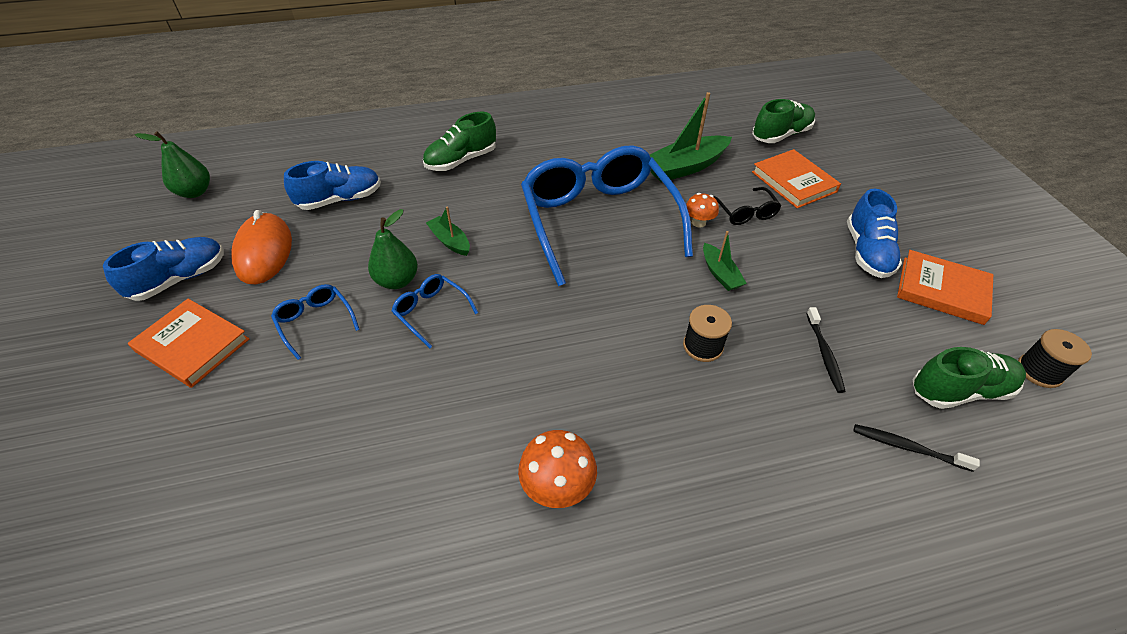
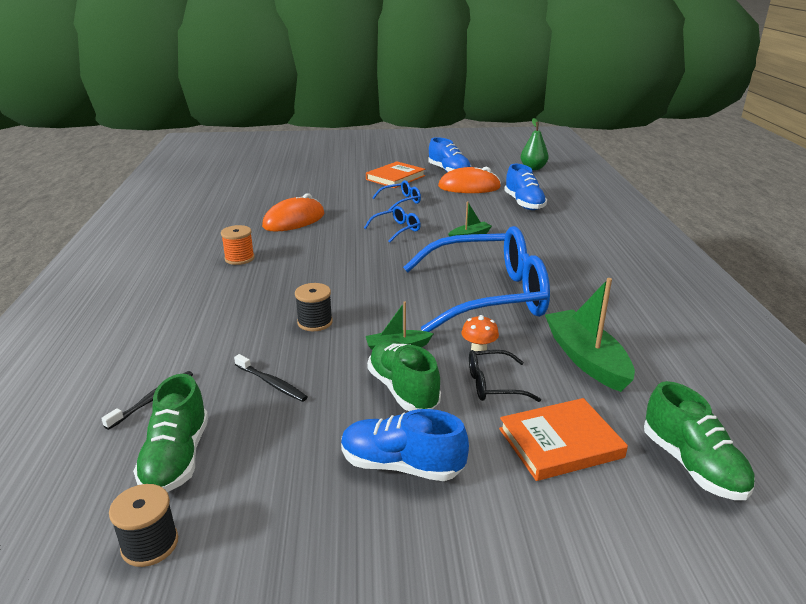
camera: 100 degrees right, 20 degrees down
green pear [368,209,418,289] -> none
green shoe [423,112,496,171] -> green shoe moved to [367,340,441,411]
orange mushroom [518,430,597,508] -> orange spool [221,225,255,265]
black toothbrush [806,307,846,393] -> black toothbrush turned 150 degrees counterclockwise [234,354,308,402]
orange book [897,250,993,325] -> none
none -> orange mouse [262,193,324,232]

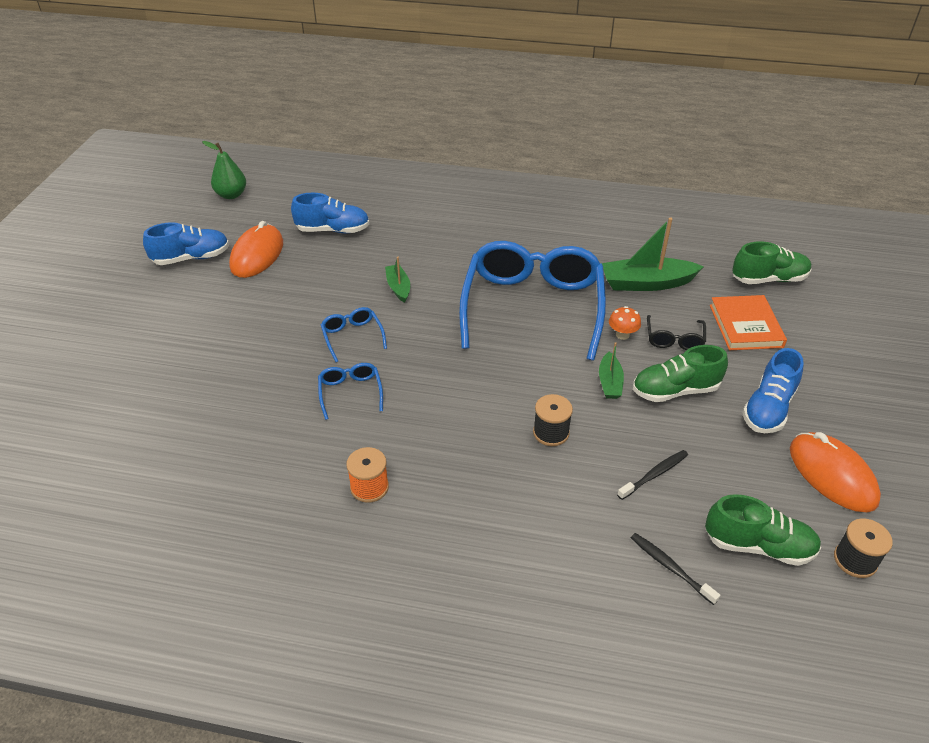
camera: 75 degrees left, 15 degrees up
orange mouse [262,193,324,232] -> orange mouse moved to [790,432,881,512]
orange book [366,161,425,188] -> none
blue glasses [372,180,421,210] -> blue glasses moved to [318,363,383,420]

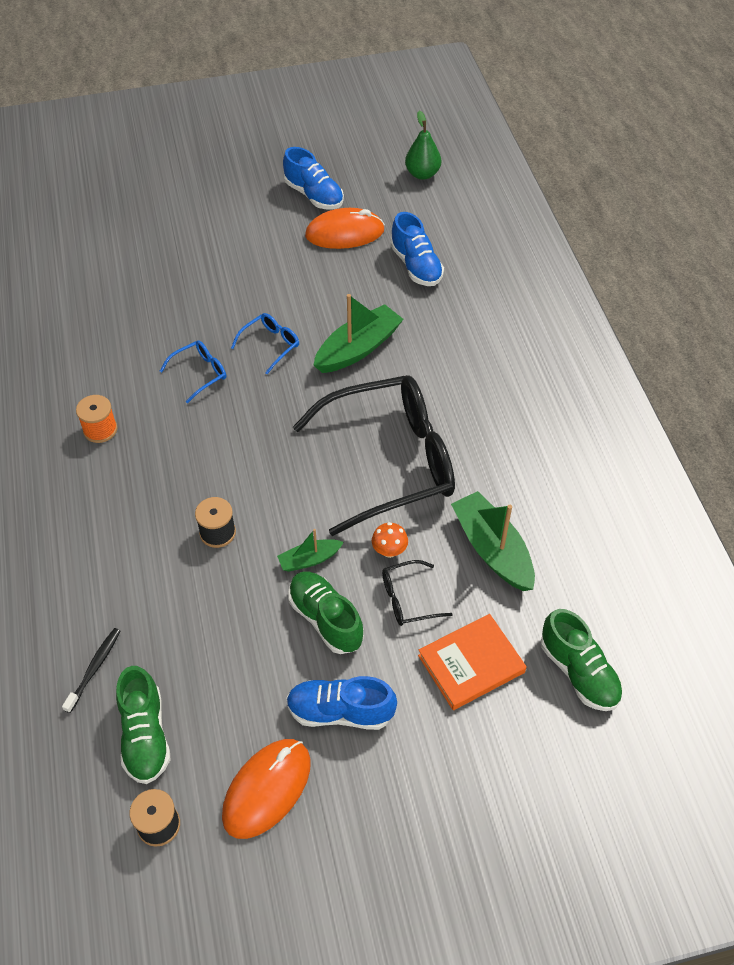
camera: 65 degrees right, 10 degrees up
green boat [385,257,410,303] -> green boat [313,294,404,373], size x1.83
blue glasses [459,241,606,361] -> black glasses [293,375,455,536]
black toothbrush [617,450,688,500] -> none

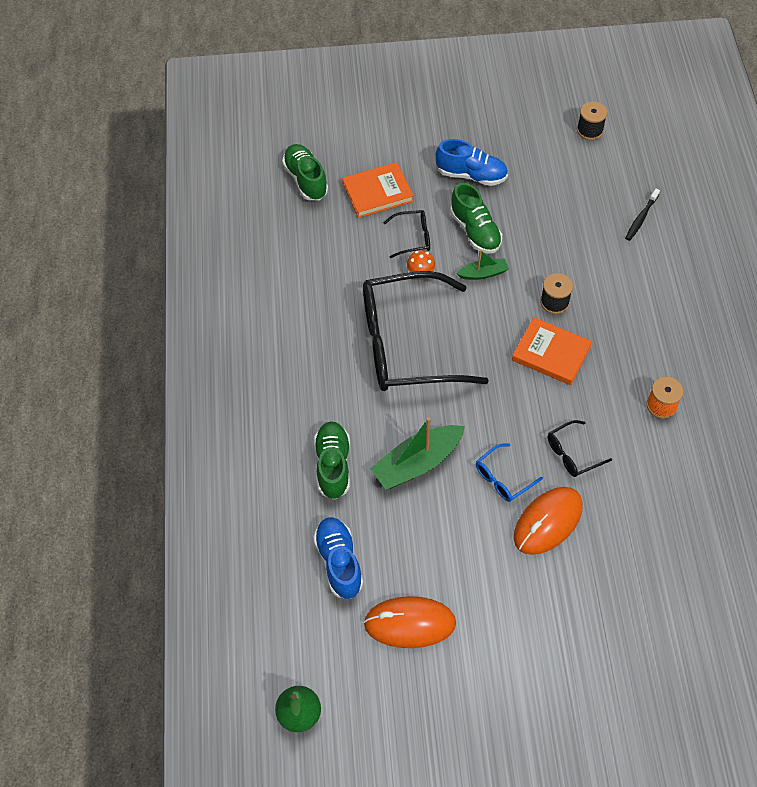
camera: 170 degrees left, 5 degrees up
green shoe [116,666,171,784] -> green shoe moved to [314,421,350,500]
blue glasses [160,340,226,404] -> black glasses [548,420,612,477]
orange mouse [222,739,311,839] -> orange mouse moved to [514,487,583,555]
blue shoe [283,147,344,209] -> none
green boat [451,491,535,591] -> none
none -> orange book [512,317,592,385]

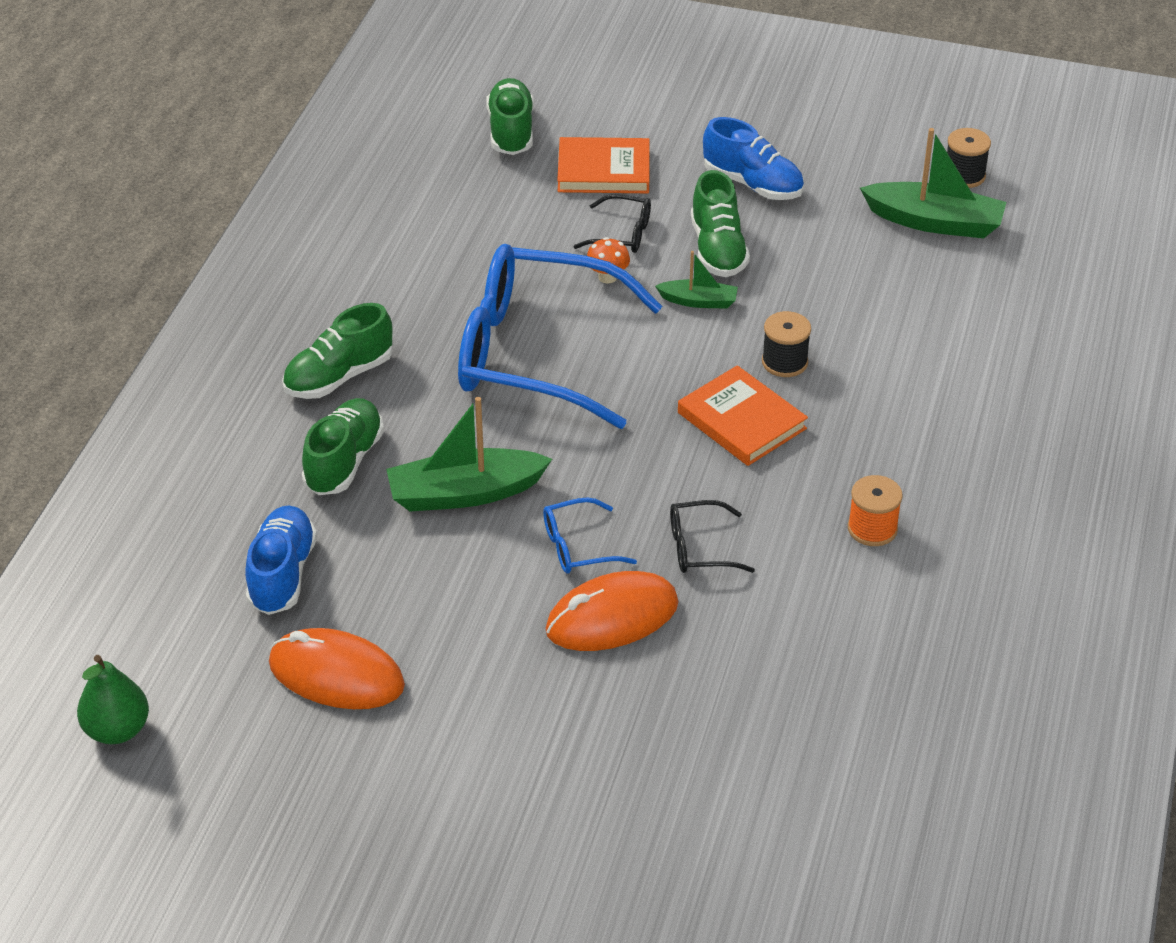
camera: 20 degrees right, 15 degrees down
black glasses [363,271,489,391] -> blue glasses [458,244,662,429]
black toothbrush [625,189,660,241] -> none
none -> green shoe [282,303,392,399]
none -> green boat [860,128,1007,238]

